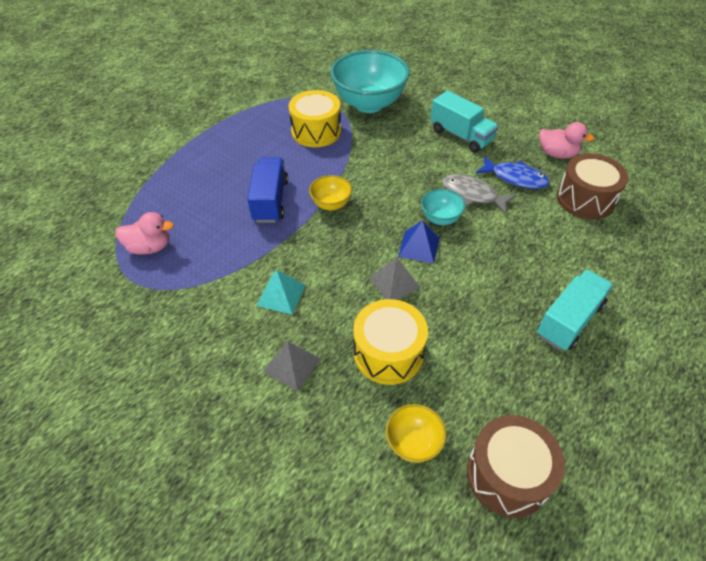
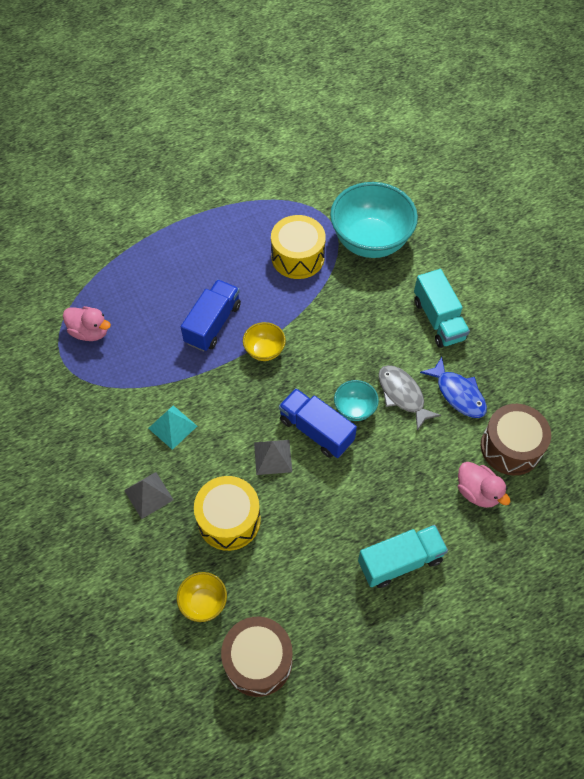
camera: 25 degrees right, 10 degrees up
blue pyramid [398,221,440,264] -> blue truck [279,388,357,458]
pink duck [539,122,594,159] -> pink duck moved to [458,462,511,508]

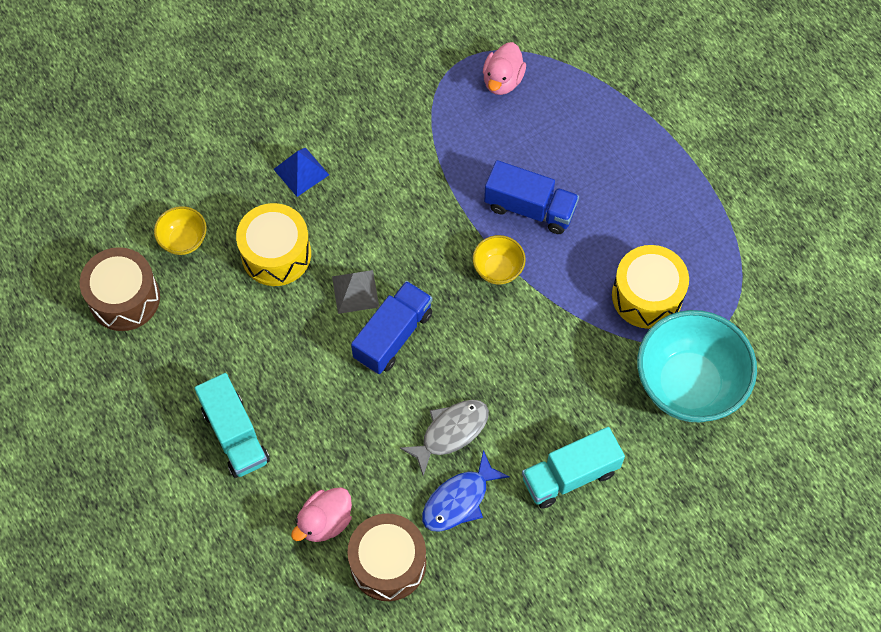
camera: 85 degrees right, 5 degrees up
grey pyramid [124,472,173,519] -> blue pyramid [274,148,329,197]
turquoise pyramid [148,405,197,450] -> none
turquoise bowl [334,380,379,421] -> none

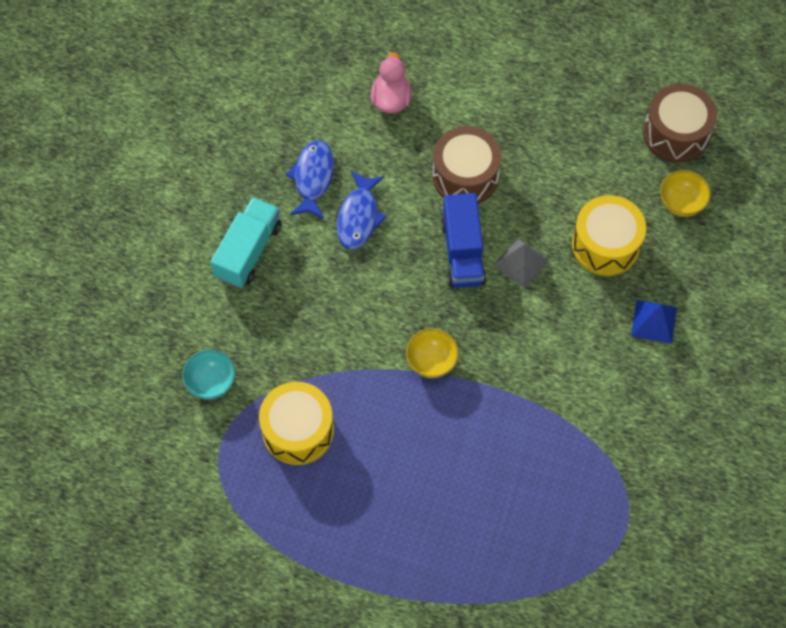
camera: 140 degrees right, 0 degrees up
turquoise truck [195,373,270,478] -> none
brown drum [348,513,426,601] -> brown drum moved to [432,126,501,204]
grey fish [400,400,489,476] -> blue fish [337,171,386,250]
pink duck [483,42,526,95] -> none
blue truck [484,160,579,234] -> none
turquoise bowl [637,310,757,422] -> turquoise bowl [182,349,235,400], size x0.47

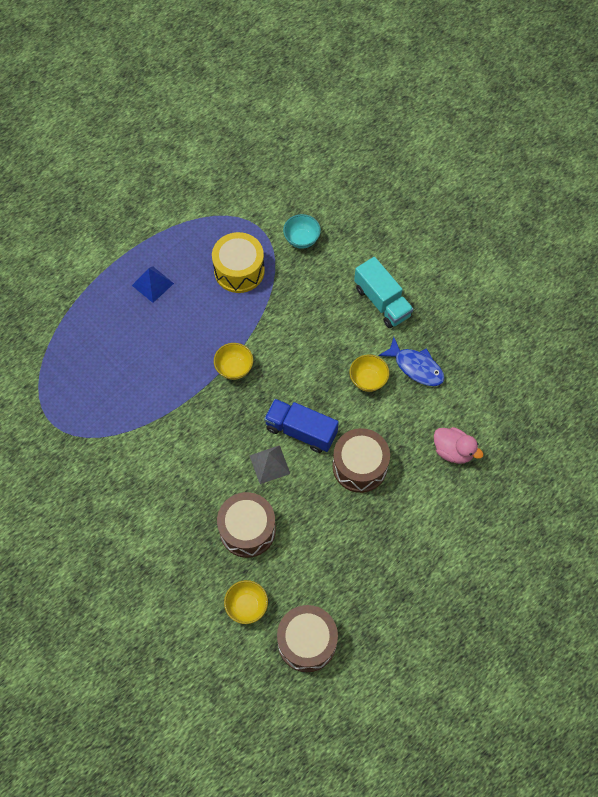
camera: 120 degrees right, 0 degrees up
blue fish [337,171,386,250] -> yellow bowl [349,354,389,392]
yellow drum [572,195,646,276] -> brown drum [217,492,276,558]
blue pyramid [631,300,677,344] -> blue pyramid moved to [132,266,174,303]

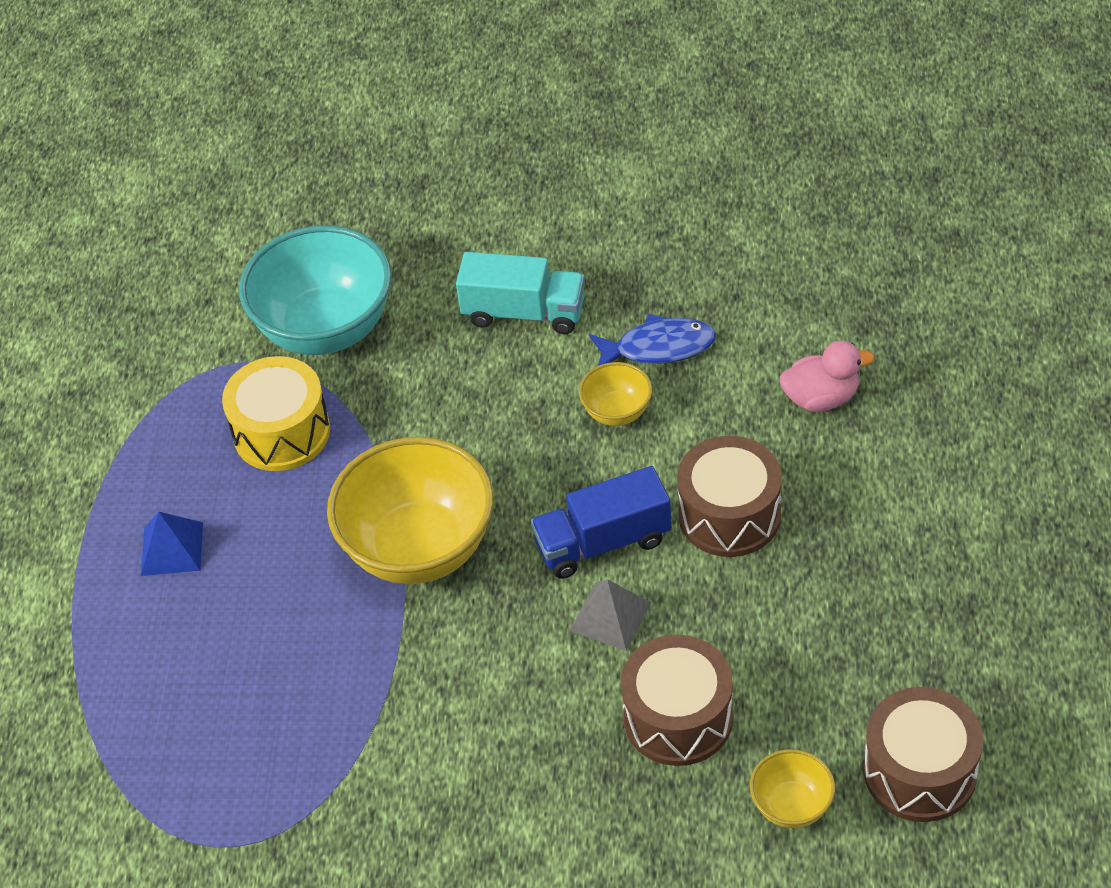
camera: 40 degrees left, 15 degrees down
yellow bowl [214,343,253,380] -> yellow bowl [327,437,494,584], size x2.15
turquoise bowl [283,214,321,249] -> turquoise bowl [239,225,392,355], size x2.15

